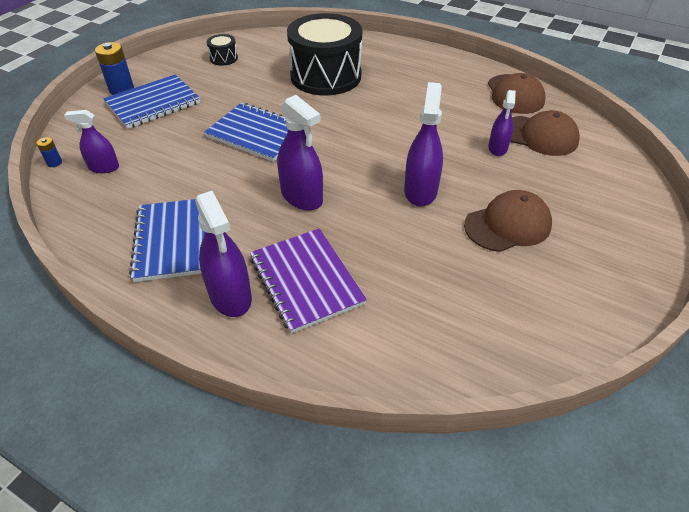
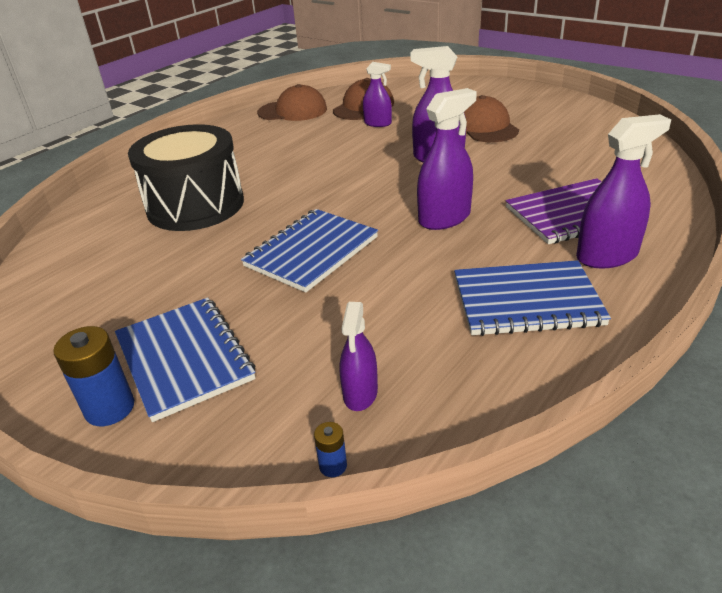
camera: 80 degrees left, 10 degrees down
black drum [207,34,238,66] -> none

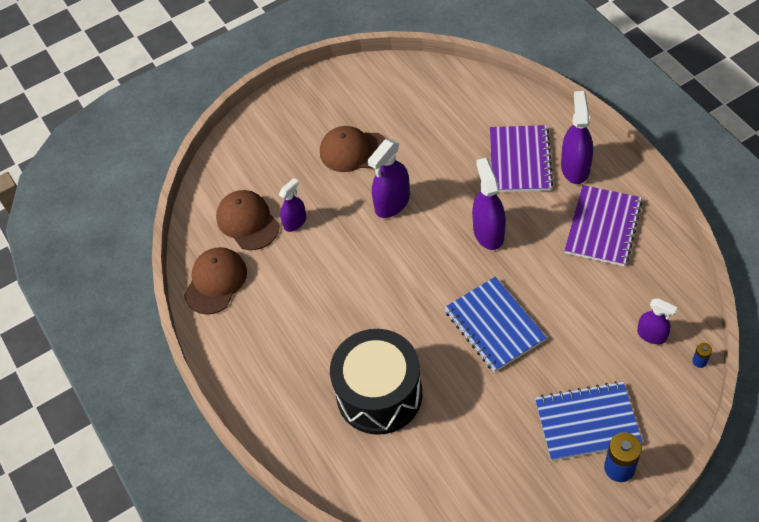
camera: 65 degrees left, 20 degrees up
blue notebook [454,260,611,336] -> purple notebook [564,185,642,266]

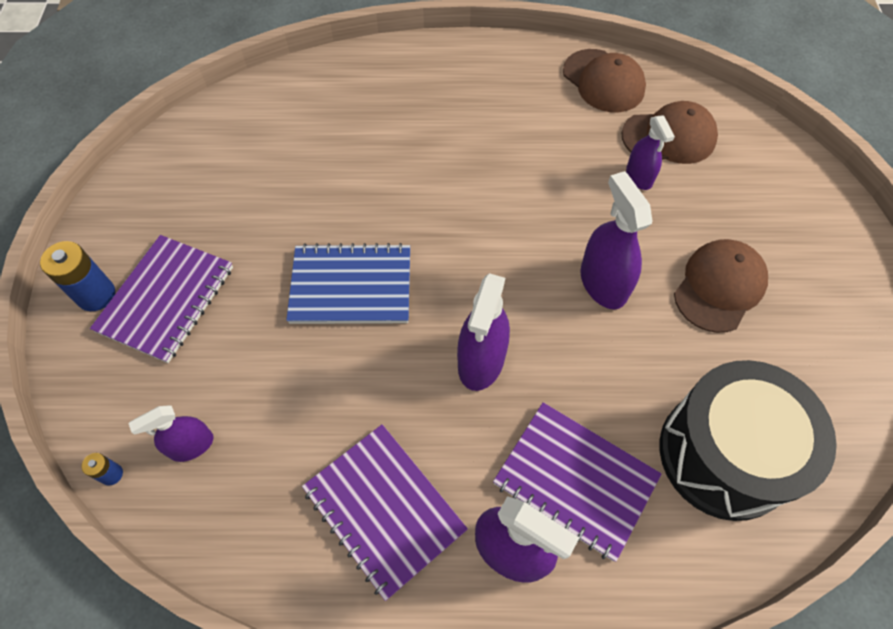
camera: 115 degrees right, 5 degrees up
black drum [330,329,423,435] -> black drum moved to [660,360,837,521]
purple spray bottle [472,158,506,250] -> purple spray bottle turned 90 degrees clockwise [457,273,510,391]
blue notebook [535,381,643,461] -> purple notebook [90,235,233,363]

